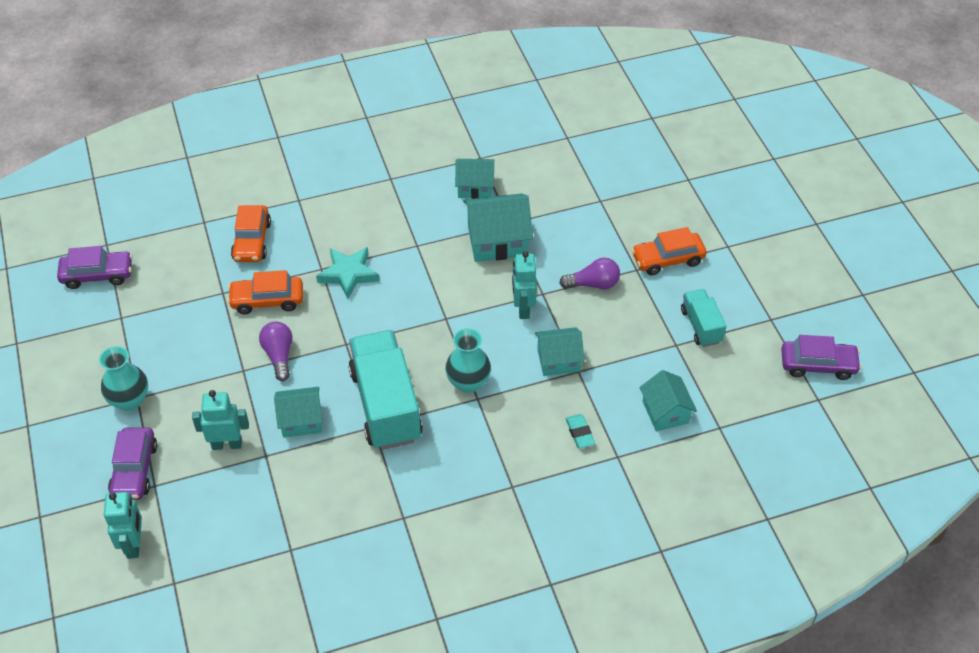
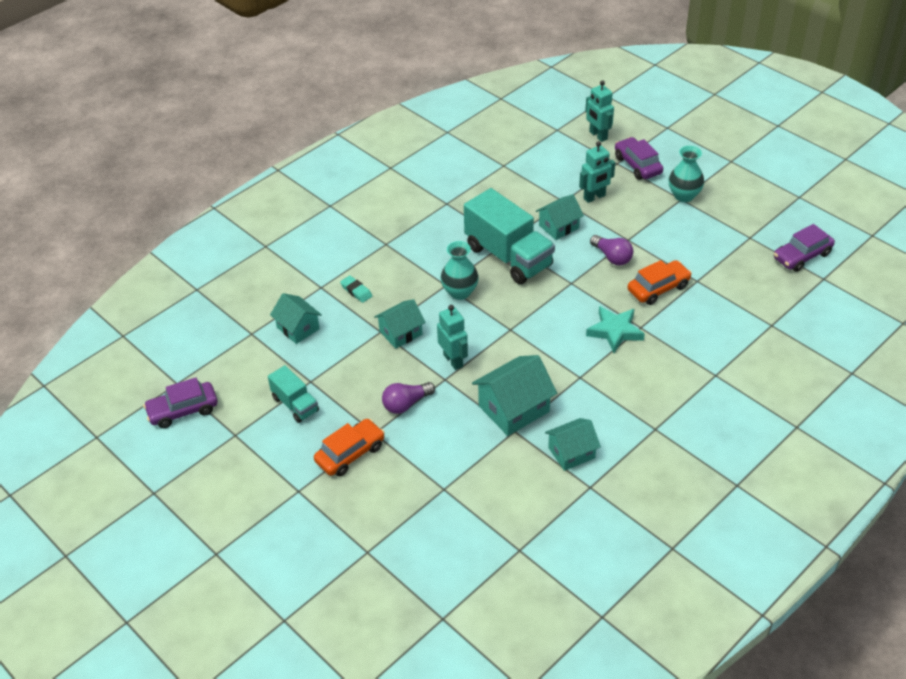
camera: 155 degrees right, 5 degrees down
orange car [231,205,271,262] -> none

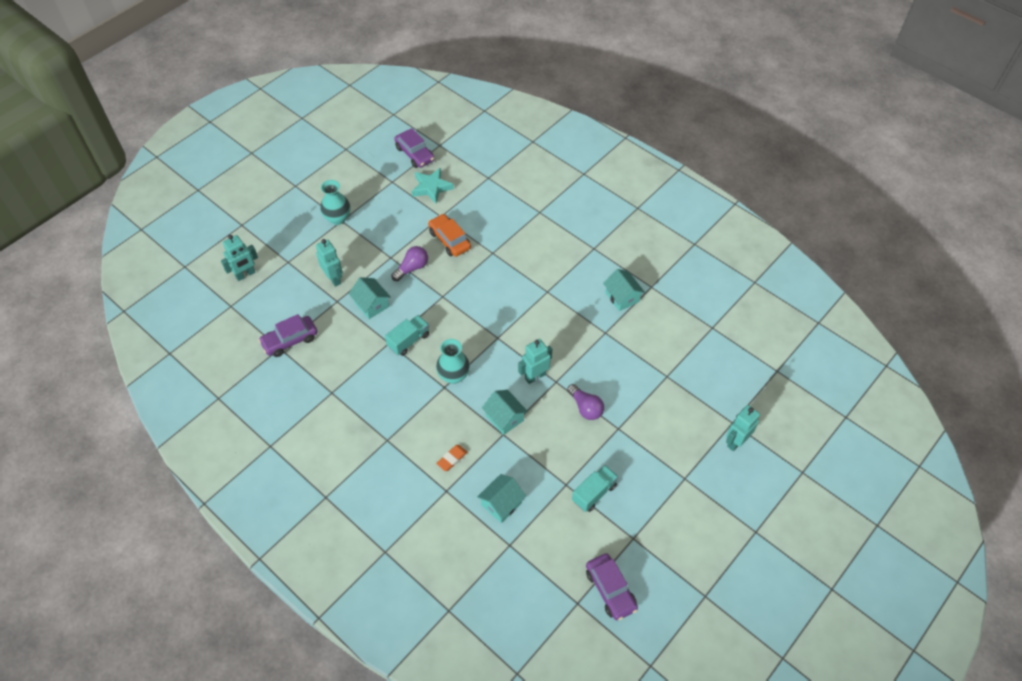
camera: 95 degrees left, 10 degrees up
orange car [314,419,385,477] -> none
turquoise eraser [340,275,372,303] -> orange eraser [436,445,468,471]
turquoise truck [464,188,555,284] -> turquoise truck [385,315,429,356], size x0.52
turquoise house [472,355,557,436] -> none
turquoise star [586,306,645,353] -> turquoise star moved to [412,167,454,203]
purple car [615,137,663,180] -> purple car moved to [258,314,317,357]
none -> turquoise robot [726,405,760,451]

